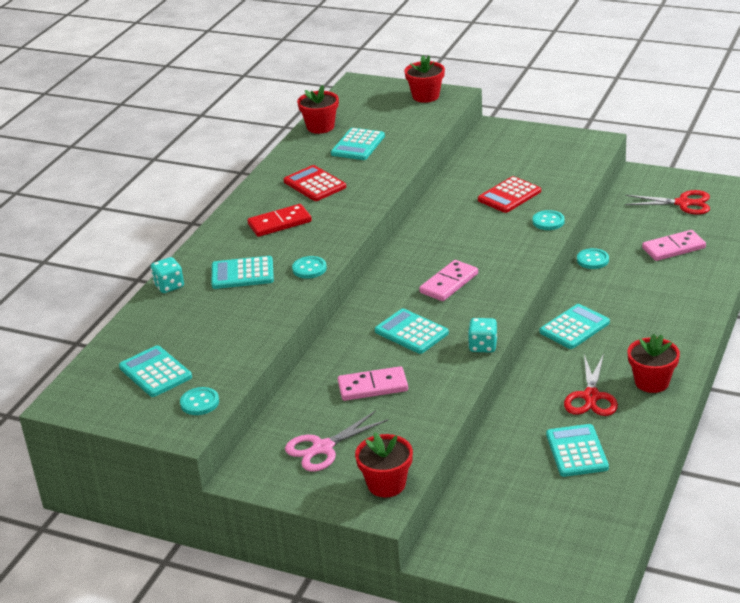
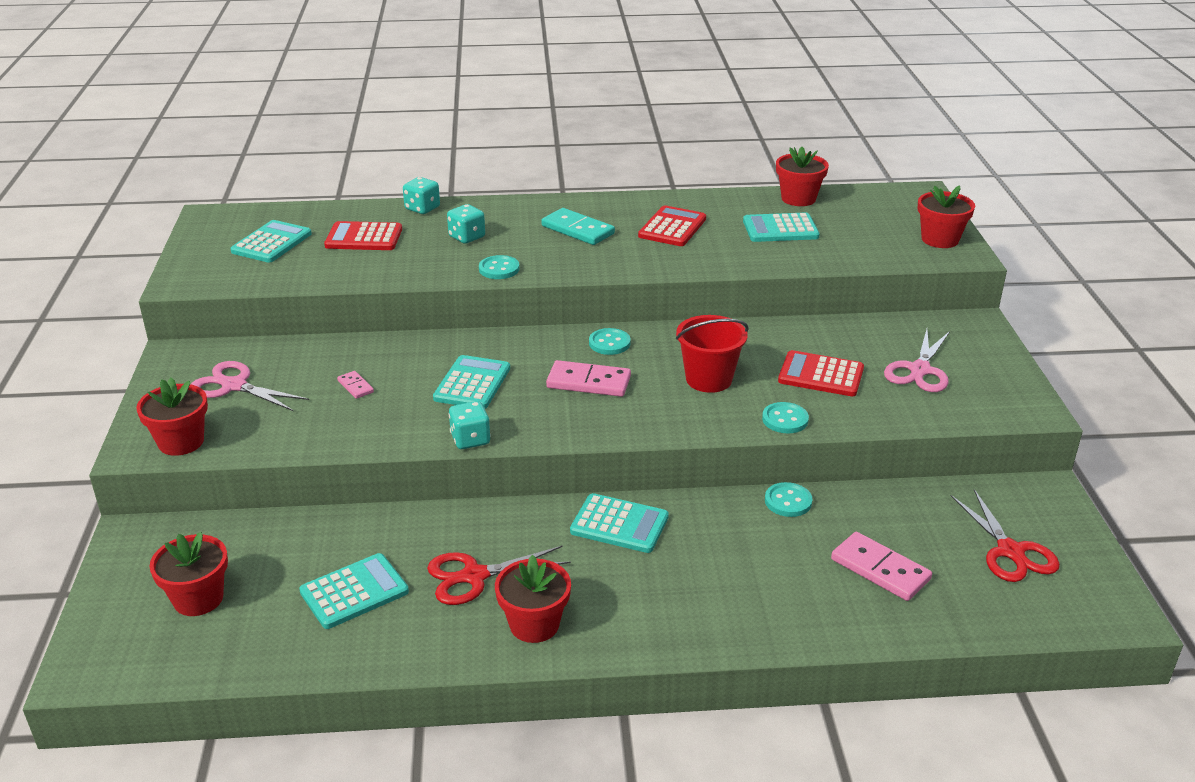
camera: 60 degrees right, 0 degrees up
turquoise button [180,387,219,415] -> turquoise button moved to [589,328,631,355]
turquoise calculator [212,256,274,289] -> turquoise dice [447,204,485,244]
red domino [247,204,312,237] -> turquoise domino [541,208,615,245]
pink domino [338,366,408,401] -> pink domino [337,371,374,399], size x0.52
none -> red flower pot [149,532,228,616]
none -> red calculator [324,221,402,250]
none -> red bucket [676,315,749,393]
none -> pink scissors [884,329,950,392]

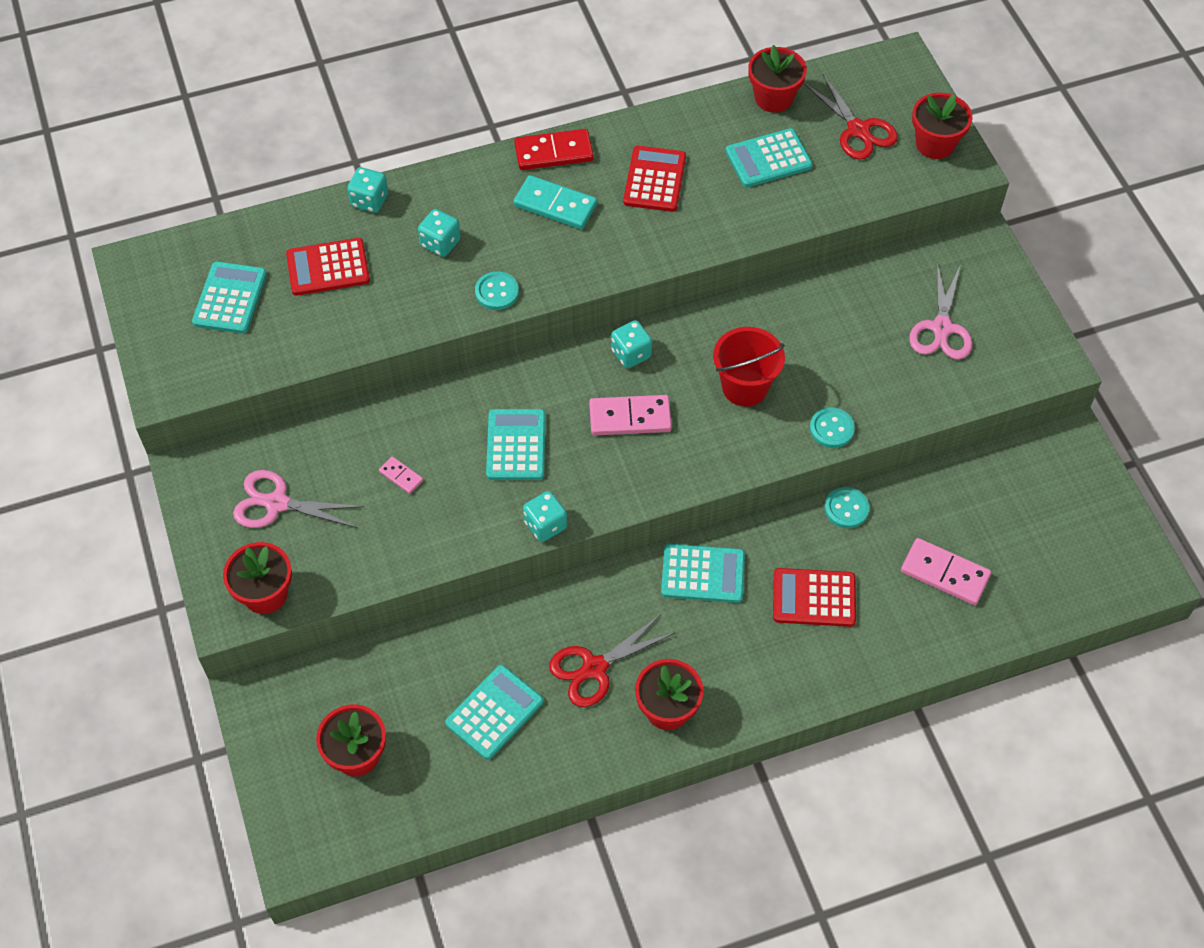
camera: 15 degrees left, 25 degrees up
turquoise button [589,328,631,355] -> turquoise dice [611,320,652,368]
red calculator [778,350,864,396] -> red calculator moved to [773,568,856,627]
red scissors [951,489,1060,582] -> red scissors moved to [804,74,898,160]
none -> red domino [514,129,594,170]

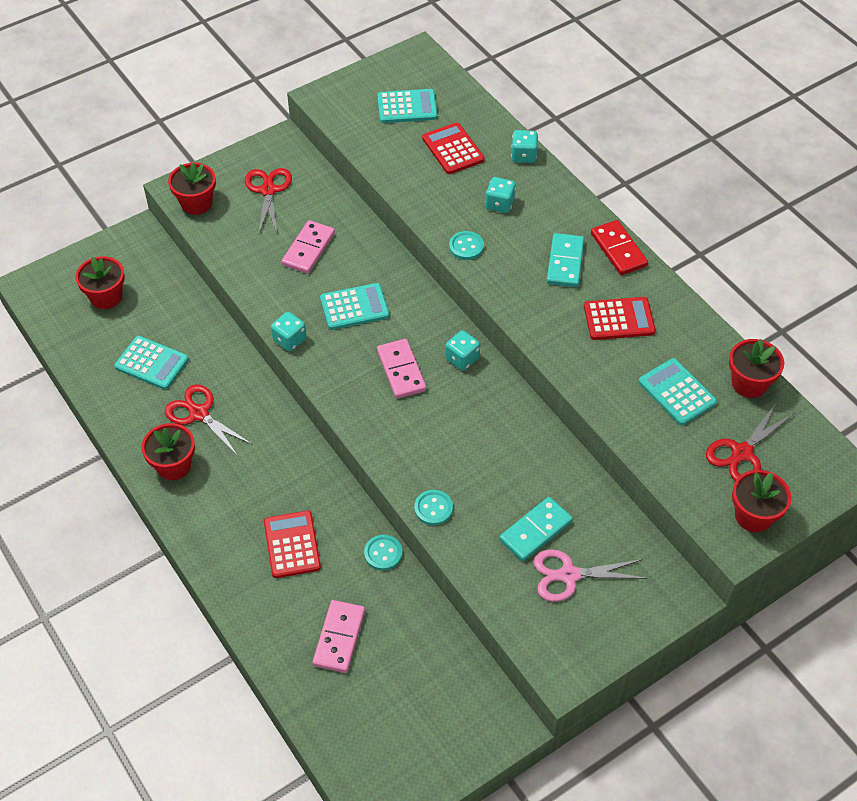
camera: 75 degrees right, 5 degrees down
pink scissors [233,470,364,528] -> red scissors [245,168,292,233]
pink domino [379,456,423,494] -> pink domino [282,220,335,274], size x1.94
turquoise calculator [661,544,745,603] -> none
red bucket [713,327,785,407] -> none
none -> turquoise domino [499,497,573,562]

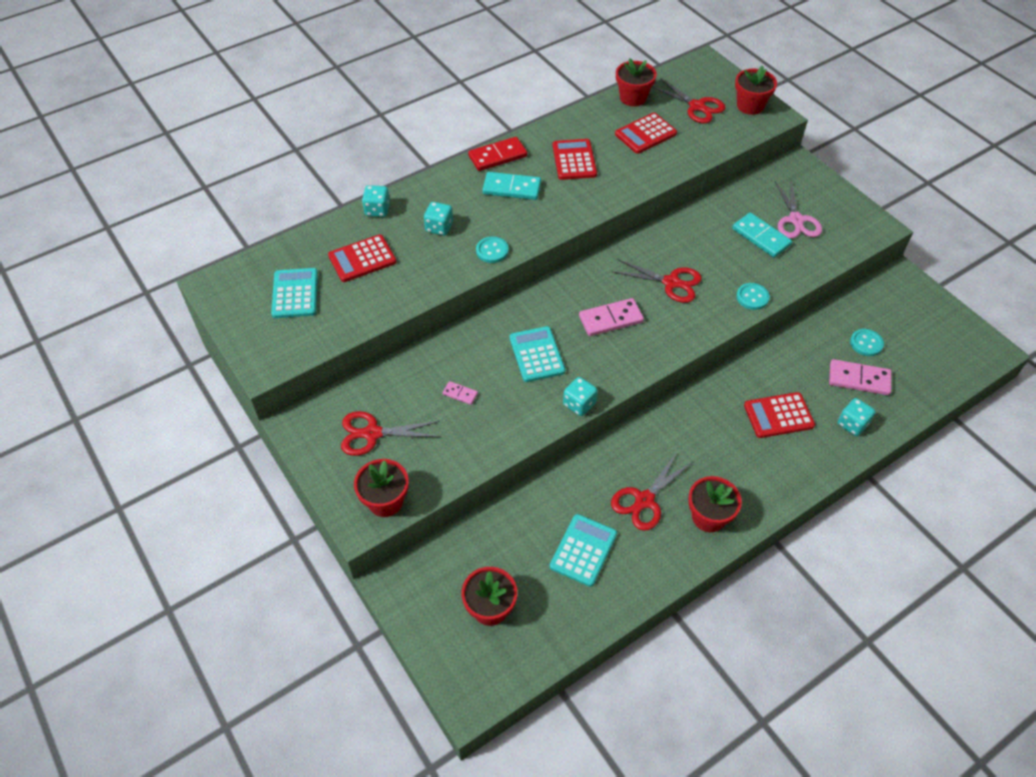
camera: 90 degrees left, 0 degrees up
pink domino [282,220,335,274] -> pink domino [443,381,478,405], size x0.52
turquoise button [364,535,402,571] -> turquoise button moved to [850,329,884,356]
turquoise dice [445,330,480,371] -> turquoise dice moved to [838,398,875,436]
turquoise calculator [639,358,717,426] -> red calculator [615,113,677,154]
none -> red scissors [611,259,702,303]

